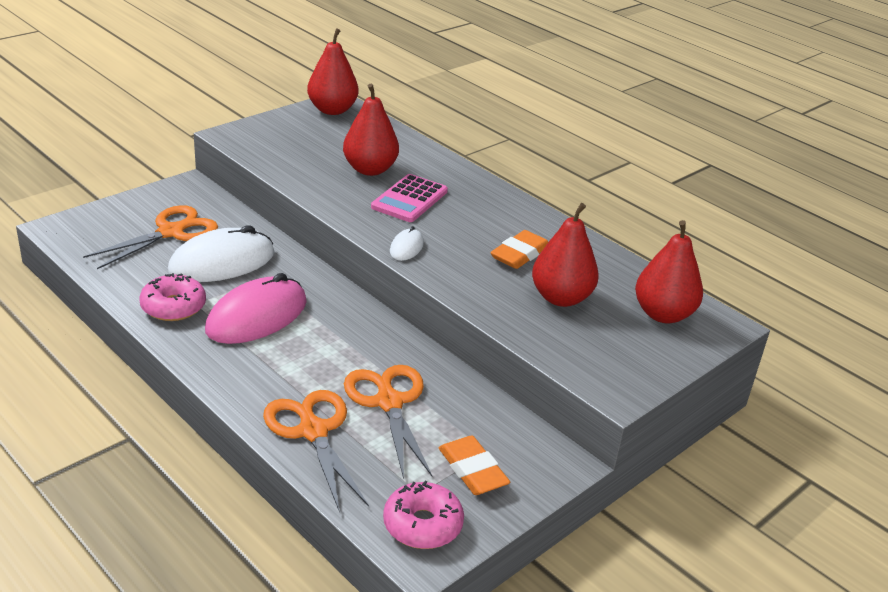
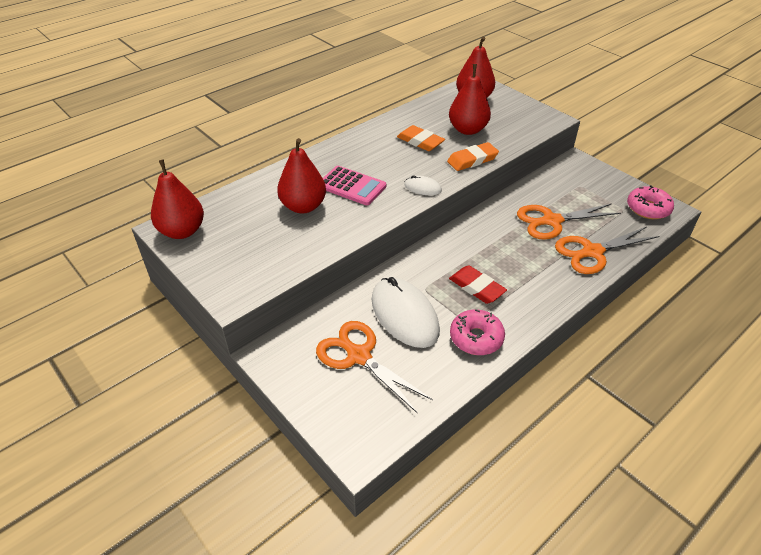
camera: 85 degrees left, 10 degrees up
pink mouse [205,273,307,344] -> red eraser [449,265,507,304]
orange eraser [439,435,510,495] -> orange eraser moved to [447,142,499,171]

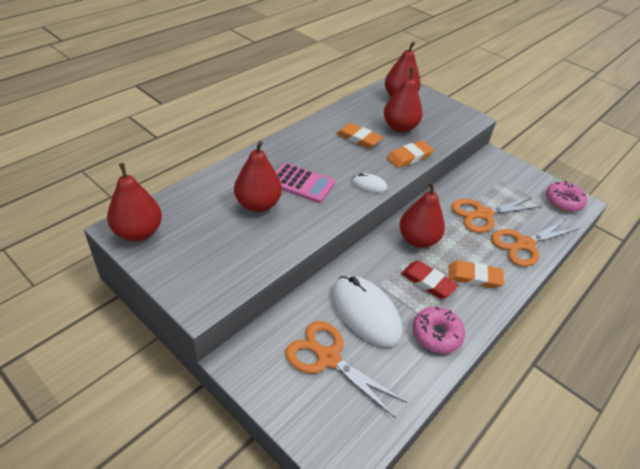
camera: 10 degrees left, 0 degrees up
none -> red pear [400,182,445,248]
none -> orange eraser [449,260,504,288]

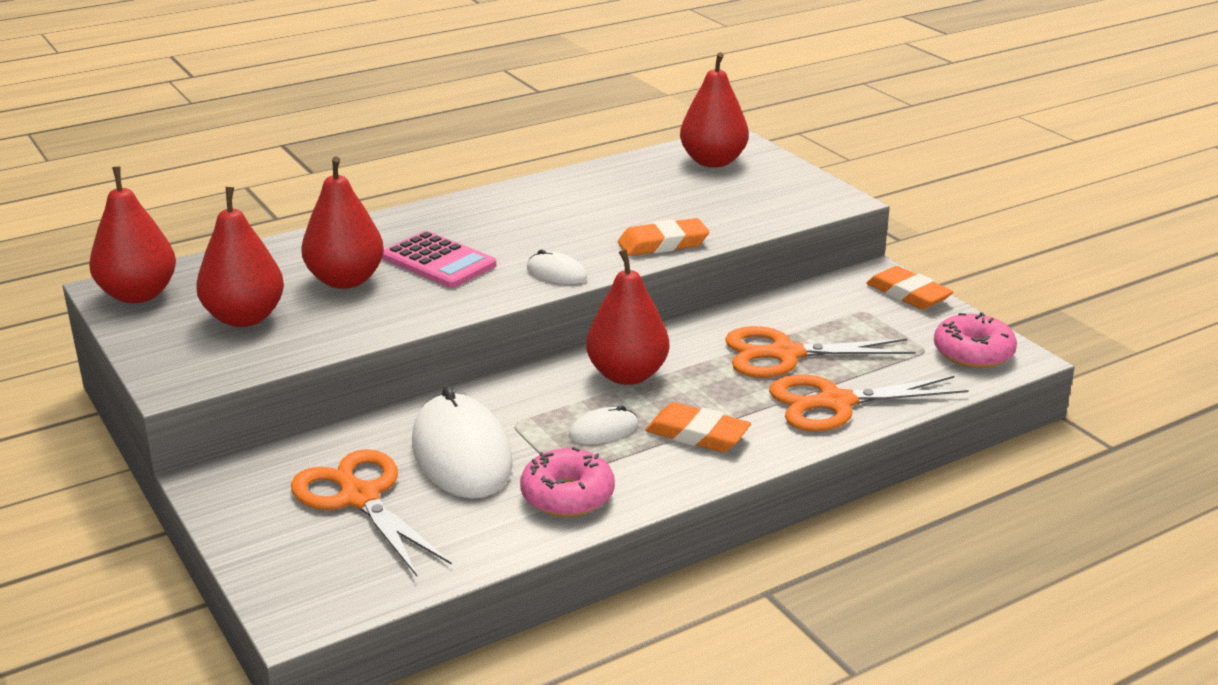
camera: 20 degrees right, 15 degrees down
orange eraser [336,123,383,148] -> orange eraser moved to [866,266,954,310]
red pear [384,68,423,132] -> red pear moved to [196,187,284,327]
red eraser [401,261,458,299] -> white mouse [569,406,638,444]

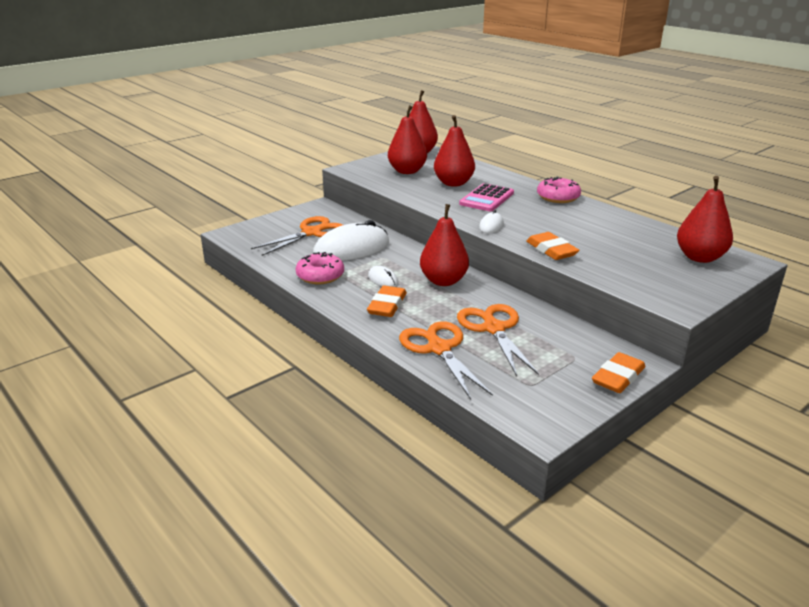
camera: 80 degrees right, 0 degrees up
pink donut [934,312,1017,368] -> pink donut moved to [537,176,581,203]

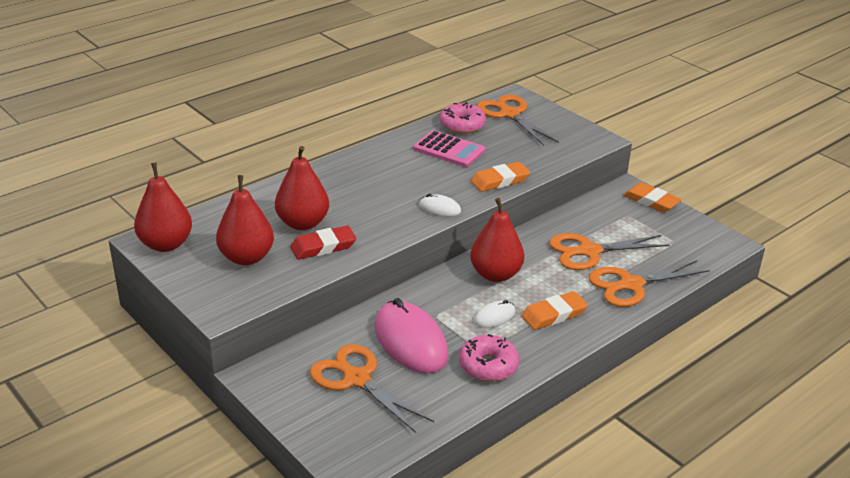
camera: 90 degrees left, 5 degrees up
white mouse [313,220,389,261] -> pink mouse [375,298,448,373]
orange eraser [367,285,407,317] -> orange eraser turned 45 degrees counterclockwise [521,291,588,330]
pink calculator [459,183,514,211] -> pink calculator moved to [413,130,485,167]
pink donut [537,176,581,203] -> pink donut moved to [440,102,486,134]
red pear [677,176,733,263] -> orange scissors [477,95,559,146]
none -> red eraser [290,225,356,260]

